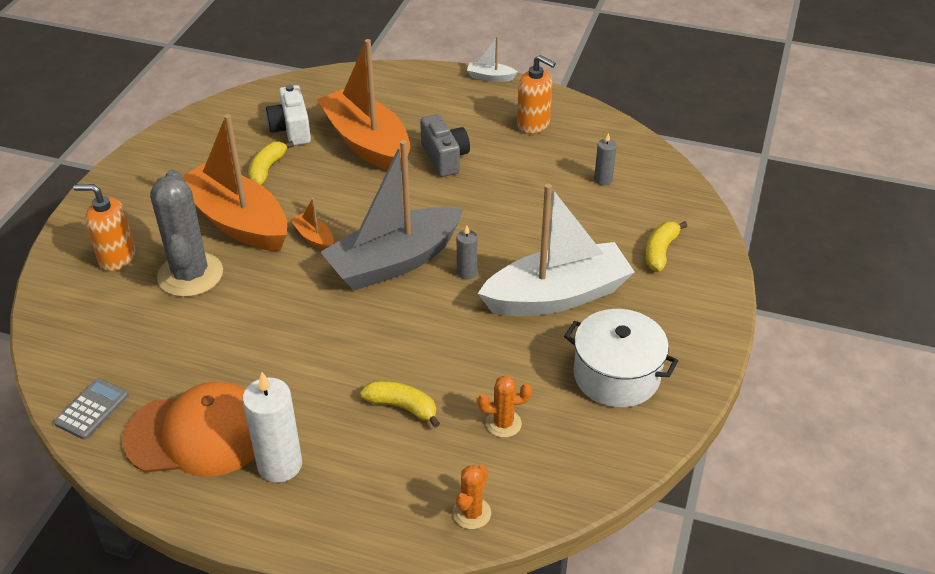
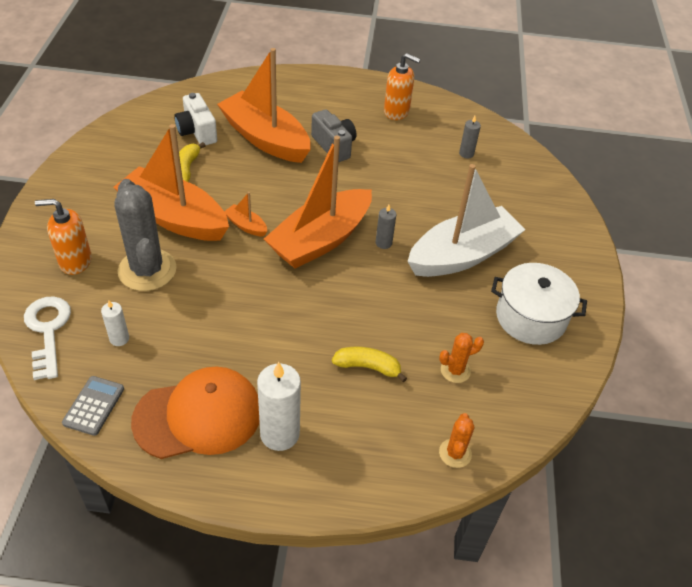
camera: 15 degrees left, 5 degrees up
grey boat [321,140,463,291] -> orange boat [264,136,372,269]
white boat [467,36,517,82] -> none
yellow banana [645,221,687,271] -> none
none -> white key [24,296,71,380]
none -> white candle [101,300,129,346]

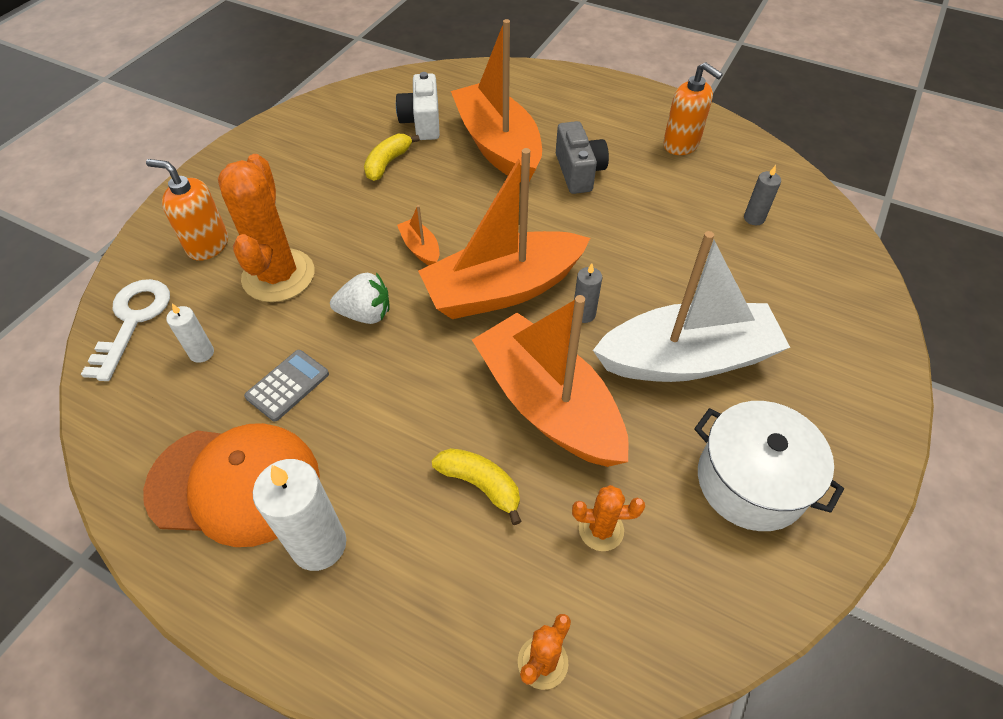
camera: 25 degrees right, 5 degrees up
grey calculator [62,376,124,436] -> grey calculator moved to [244,350,329,421]
orange boat [114,124,229,241] -> orange boat moved to [472,295,629,467]
grey cactus [114,179,176,291] -> orange cactus [218,154,314,302]
none -> white strawberry [330,273,390,324]

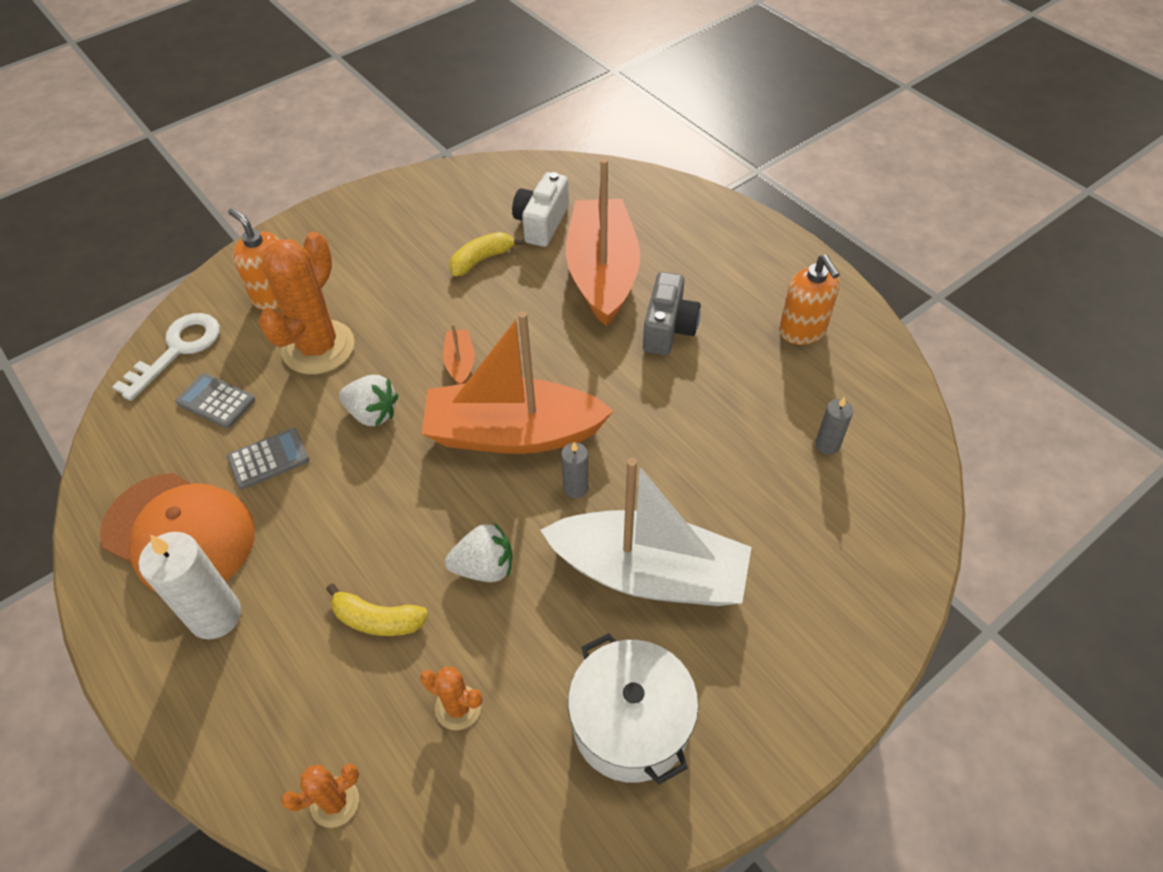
camera: 25 degrees right, 0 degrees up
white candle [166,303,214,363] -> grey calculator [175,373,255,429]
yellow banana [432,448,521,525] -> yellow banana turned 135 degrees clockwise [326,584,429,636]
orange boat [472,295,629,467] -> white strawberry [445,523,513,582]

